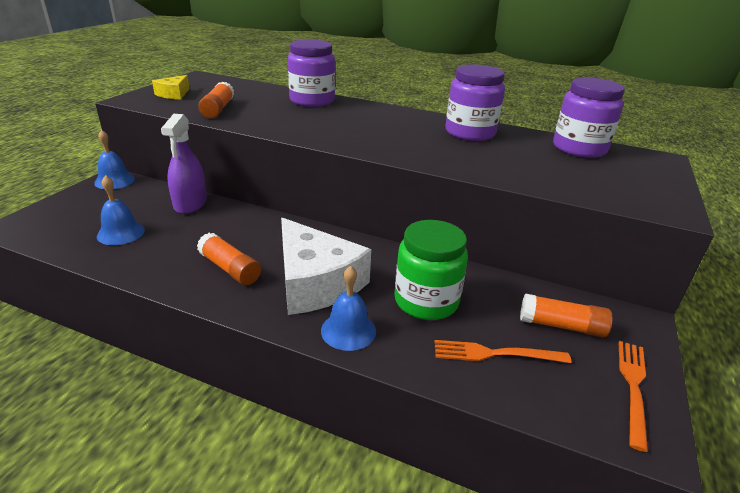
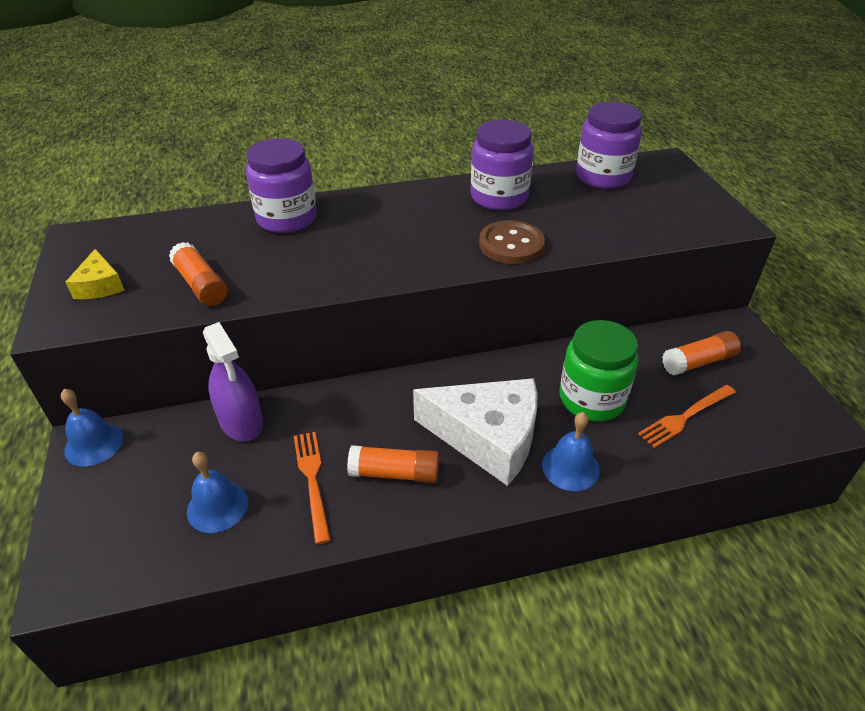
camera: 35 degrees left, 10 degrees up
orange fork [619,341,648,452] -> orange fork moved to [294,432,331,544]
none -> brown button [479,220,545,264]

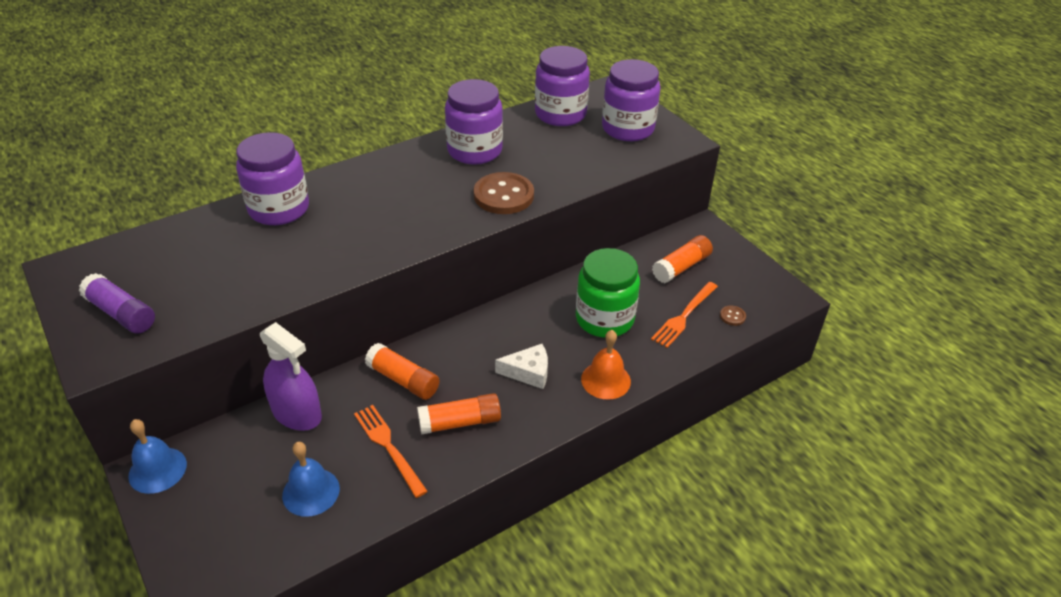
camera: 20 degrees left, 0 degrees up
yellow cheese [66,249,125,299] -> purple glue stick [79,273,155,334]
orange glue stick [169,242,228,306] -> orange glue stick moved to [365,343,440,400]
white cheese [413,378,537,486] -> white cheese [495,344,548,389], size x0.47
blue bell [542,412,600,491] -> orange bell [581,330,631,400]
none -> purple jar [602,59,661,141]
none -> brown button [720,306,746,326]

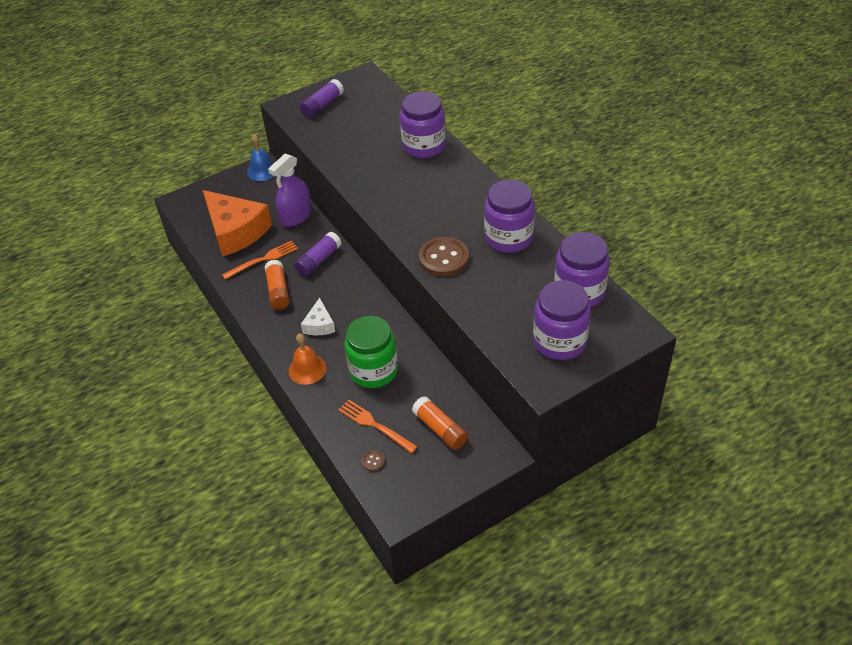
camera: 95 degrees right, 5 degrees up
blue bell [282,442,340,517] -> orange cheese [203,190,272,257]
orange glue stick [365,343,440,400] -> purple glue stick [294,232,342,276]

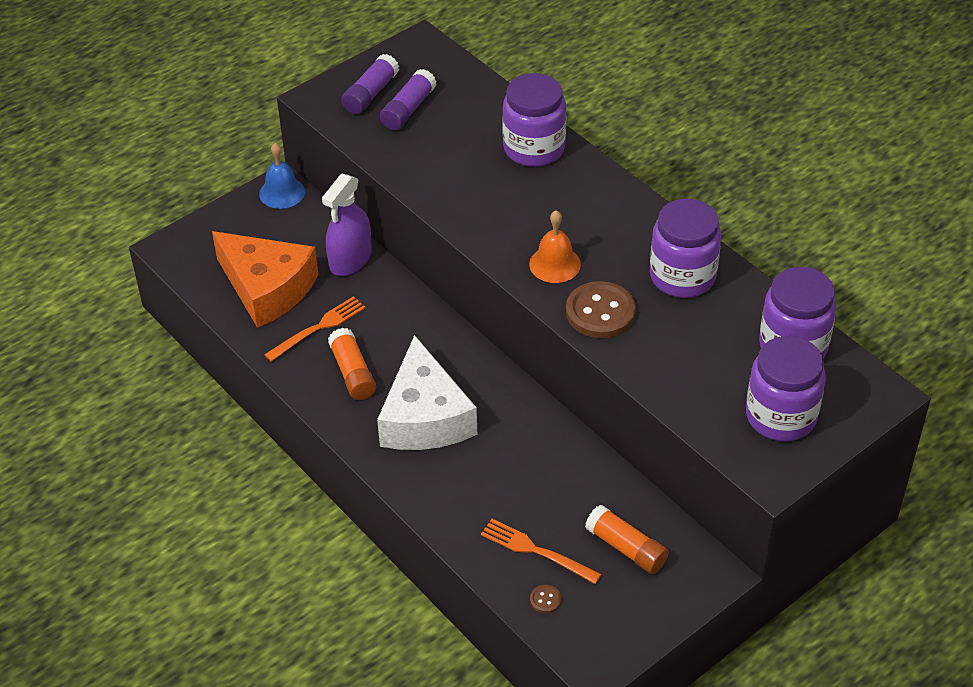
camera: 10 degrees left, 0 degrees up
orange bell [289,333,327,385] -> orange bell moved to [529,210,581,283]
purple glue stick [294,232,342,276] -> purple glue stick moved to [380,69,437,130]
white cheese [301,298,335,335] -> white cheese [377,335,477,450], size x2.11
green jar [344,316,398,388] -> none

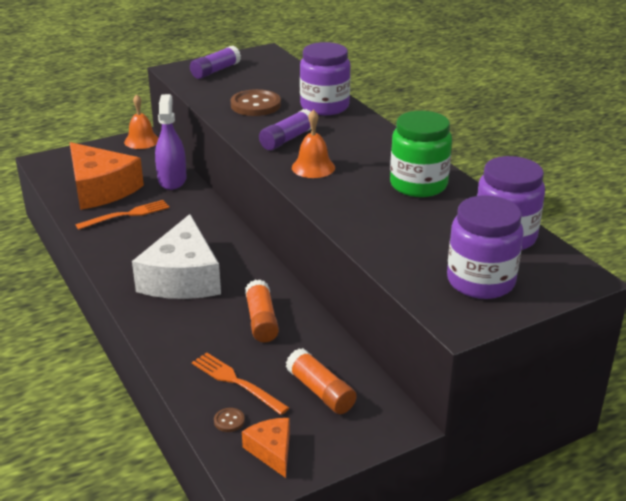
camera: 10 degrees right, 15 degrees down
blue bell [259,143,305,209] -> orange bell [124,94,158,149]
purple spray bottle [322,174,372,276] -> purple spray bottle turned 135 degrees clockwise [155,94,187,190]
orange glue stick [328,328,376,400] -> orange glue stick moved to [245,280,279,342]
purple glue stick [380,69,437,130] -> purple glue stick moved to [259,109,311,150]
brown button [566,281,636,338] -> brown button moved to [231,89,281,116]
purple jar [650,199,721,298] -> green jar [390,111,452,197]
none -> orange cheese [242,418,290,478]

